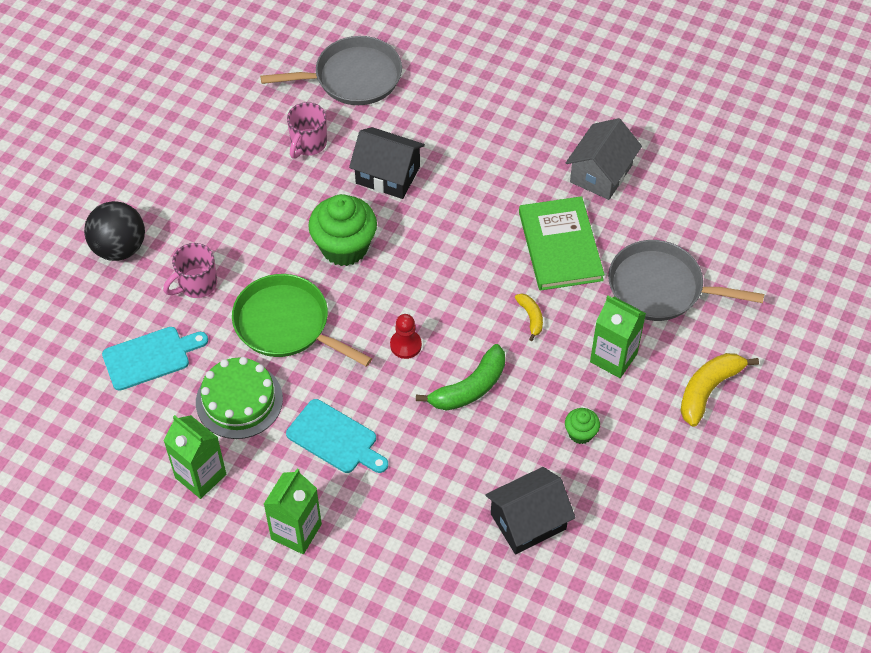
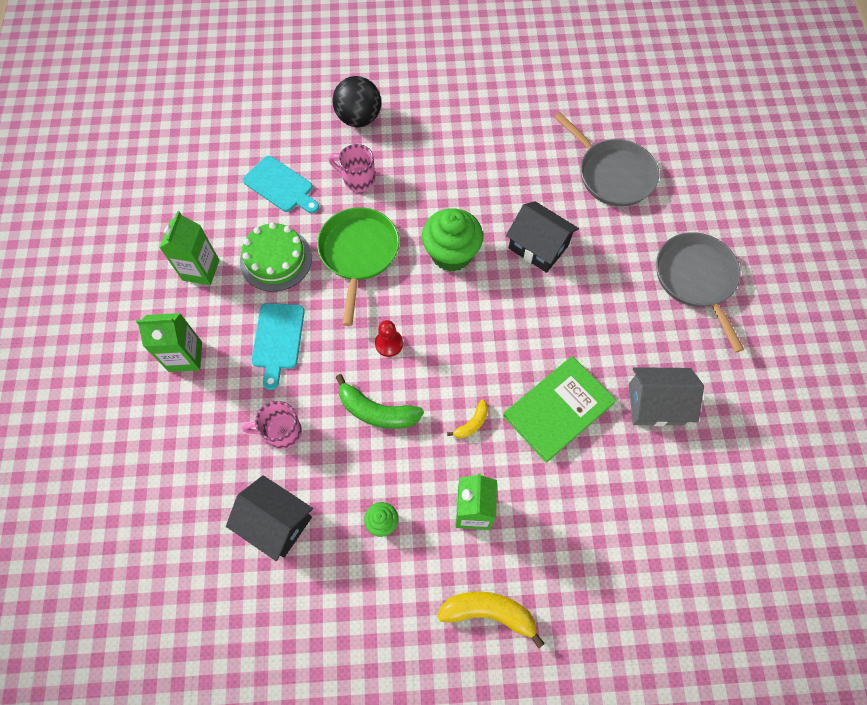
camera: 60 degrees right, 10 degrees up
pink mug [287,102,327,159] -> pink mug moved to [242,401,302,449]
black house [349,127,425,199] -> black house turned 45 degrees counterclockwise [506,201,579,273]
grey pan [608,240,764,321] -> grey pan moved to [656,232,744,352]

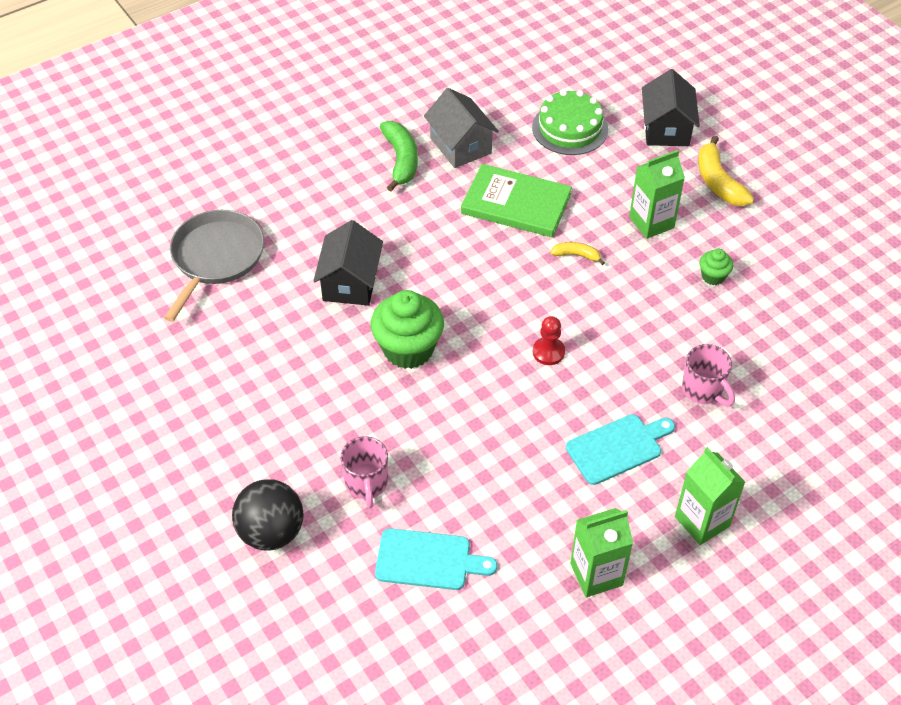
camera: 120 degrees left, 15 degrees down
black house [226,475,313,561] -> black house moved to [642,69,700,146]
green cake [240,222,312,292] -> green cake moved to [532,89,608,155]
turquoise cutting board [243,156,319,213] -> turquoise cutting board turned 90 degrees clockwise [375,528,497,590]
green pan [317,207,399,326] -> none
green banana [335,374,424,429] -> green banana moved to [380,121,418,191]
grey pan [656,232,744,352] -> none

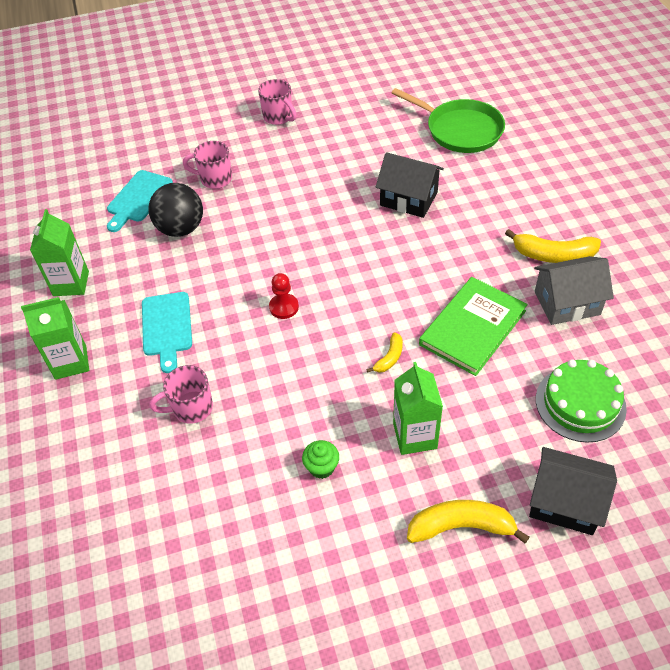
camera: 110 degrees right, 0 degrees up
grey pan [164,210,264,322] -> green pan [392,88,505,153]
black ball [232,479,304,550] -> black ball moved to [149,183,203,237]
green cupcake [371,290,444,369] -> none
green banana [380,121,418,191] -> yellow banana [505,229,601,263]
none -> pink mug [258,79,297,125]

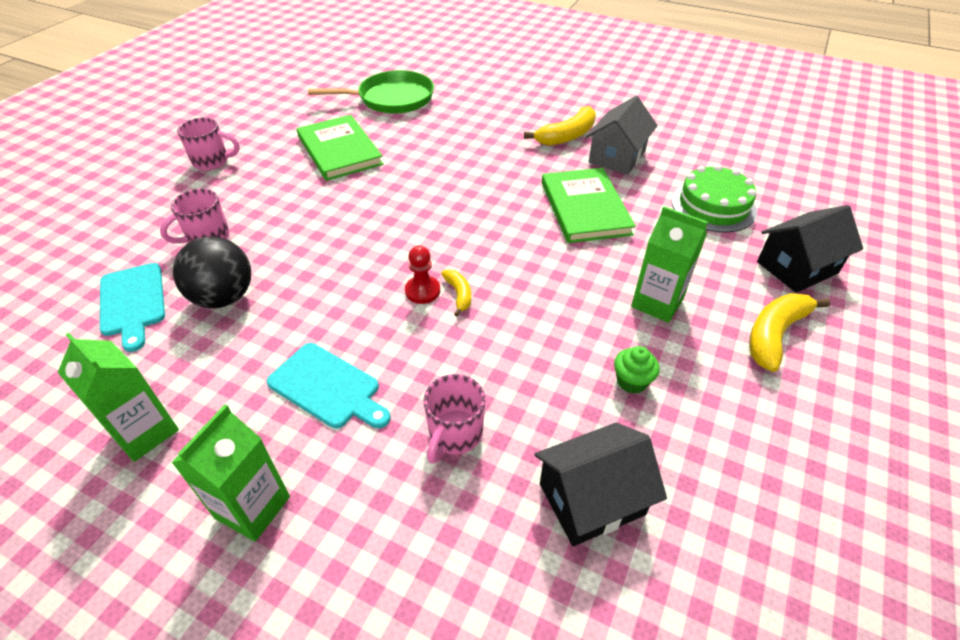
camera: 50 degrees left, 5 degrees down
yellow banana [366,332,403,373] -> yellow banana moved to [441,269,471,317]
black house [376,152,444,218] -> black house moved to [535,423,667,546]
none -> green book [297,115,384,181]

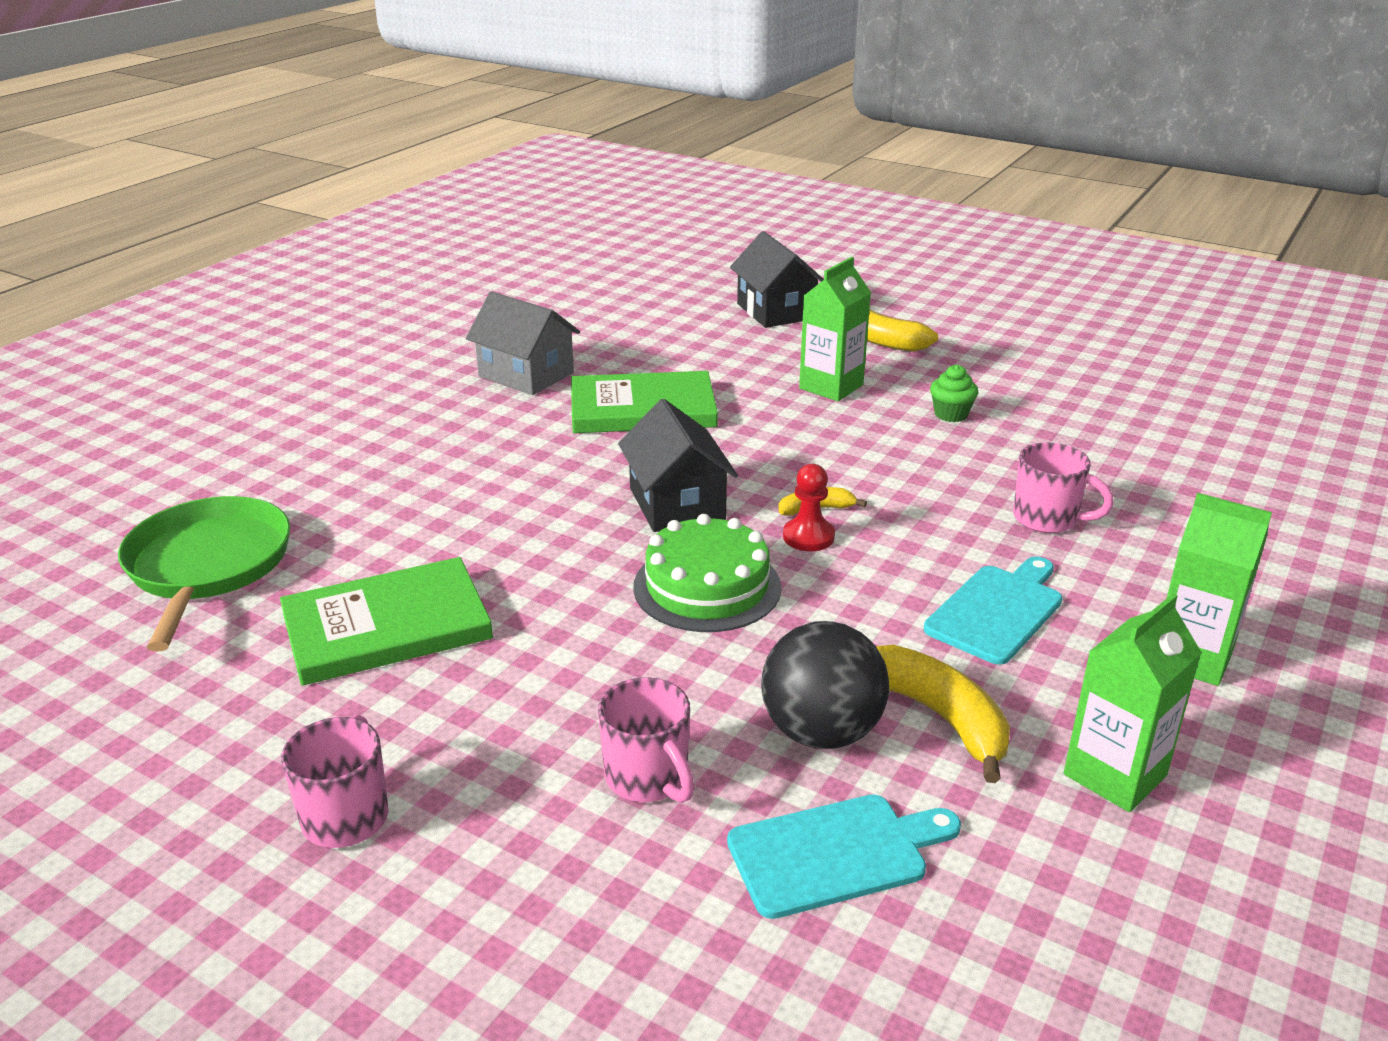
camera: 85 degrees left, 15 degrees down
yellow banana [524,106,596,146] -> yellow banana moved to [876,645,1010,783]
black house [535,423,667,546] -> black house moved to [618,399,738,532]
green cake [671,164,757,233] -> green cake moved to [633,514,781,632]

